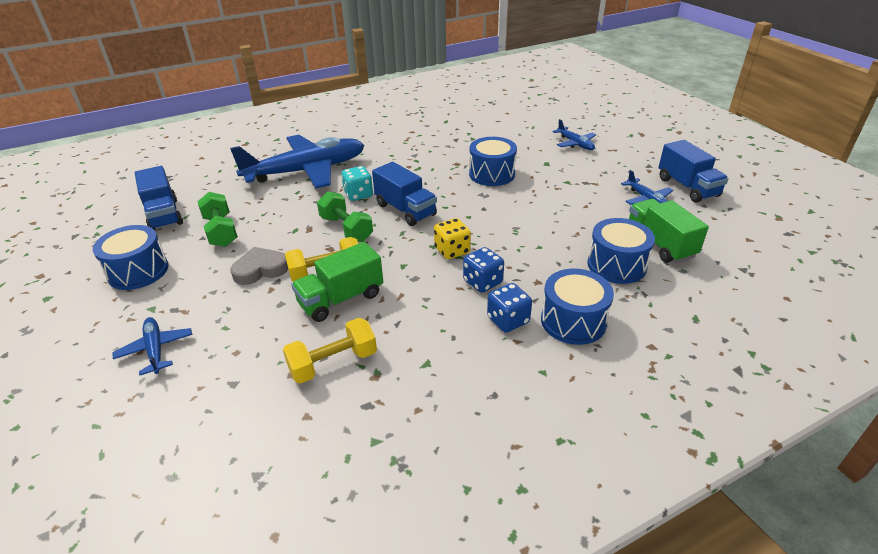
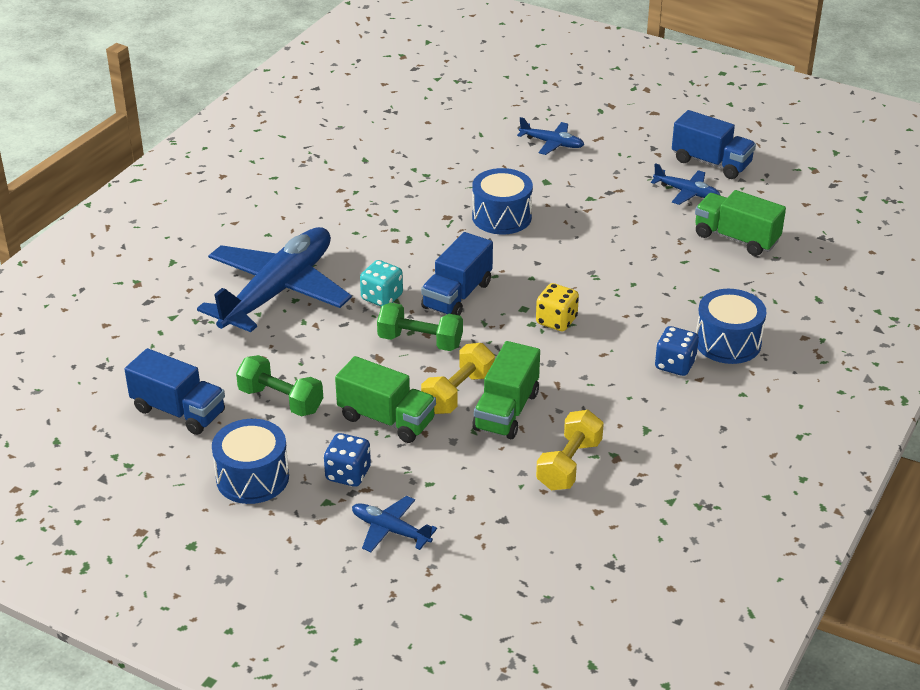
camera: 35 degrees left, 0 degrees up
grey heart [230,247,288,285] -> green truck [335,356,436,443]
blue truck [372,162,437,226] -> blue truck turned 105 degrees clockwise [421,232,493,315]
blue dice [463,247,504,293] -> blue dice moved to [324,433,371,487]
blue drum [587,218,655,284] -> none

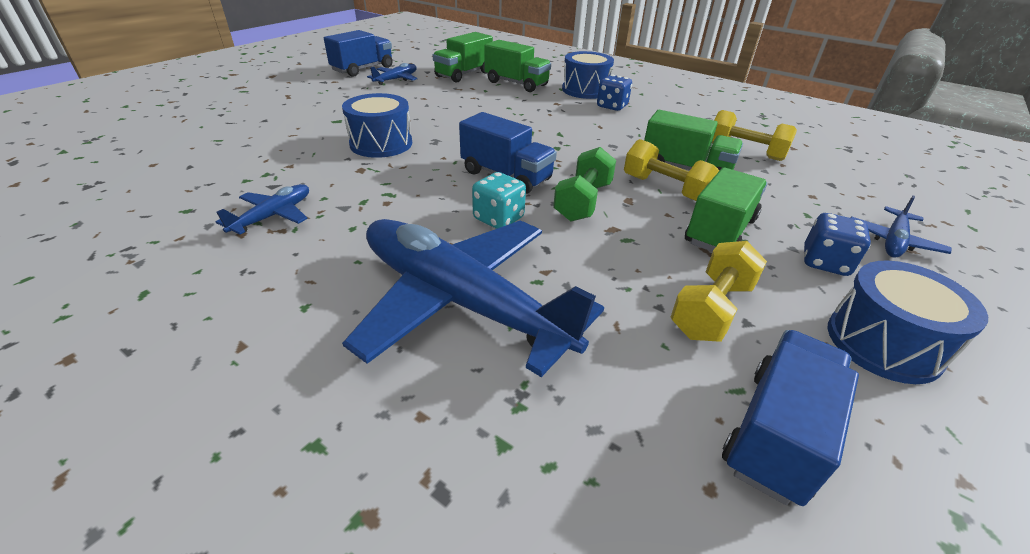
camera: 85 degrees left, 0 degrees up
green dumbbell [236,355,323,416] -> yellow dumbbell [670,241,767,342]
blue plane [517,117,584,155] -> blue plane moved to [216,184,309,235]
yellow dice [536,283,579,331] -> none
none -> green truck [484,40,551,92]

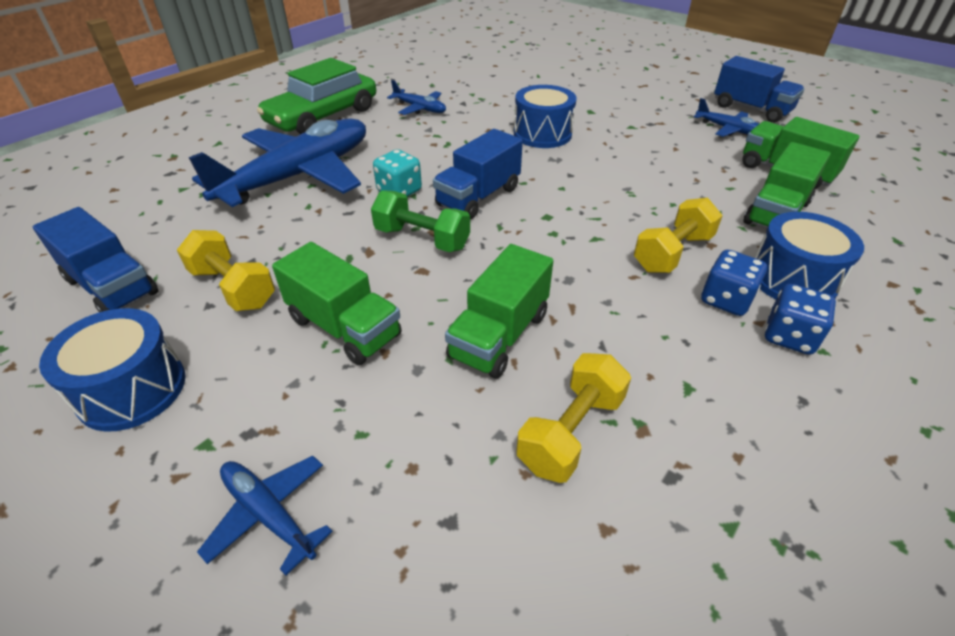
camera: 95 degrees right, 5 degrees up
yellow dumbbell [624,139,719,201] -> yellow dumbbell moved to [634,198,723,273]
blue dice [804,213,871,276] -> blue dice moved to [765,284,836,355]
none -> green car [257,58,376,134]

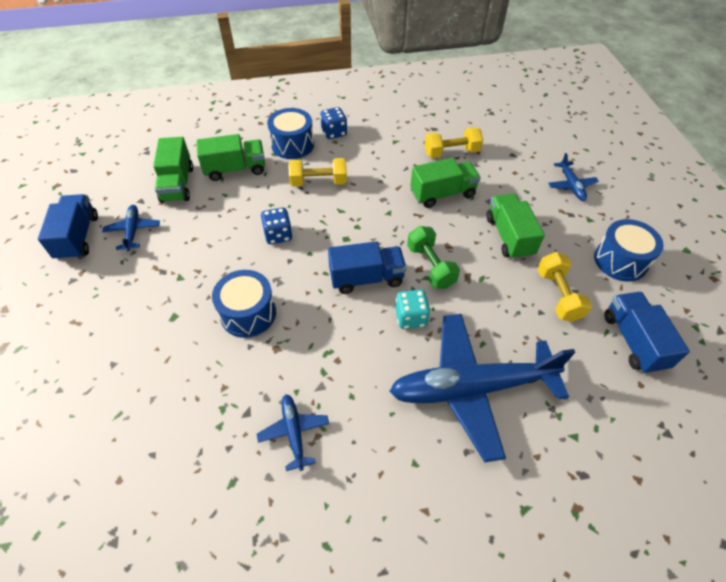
camera: 140 degrees left, 10 degrees up
green car [257,58,376,134] -> none
blue dice [701,250,767,316] -> blue dice moved to [261,208,293,244]

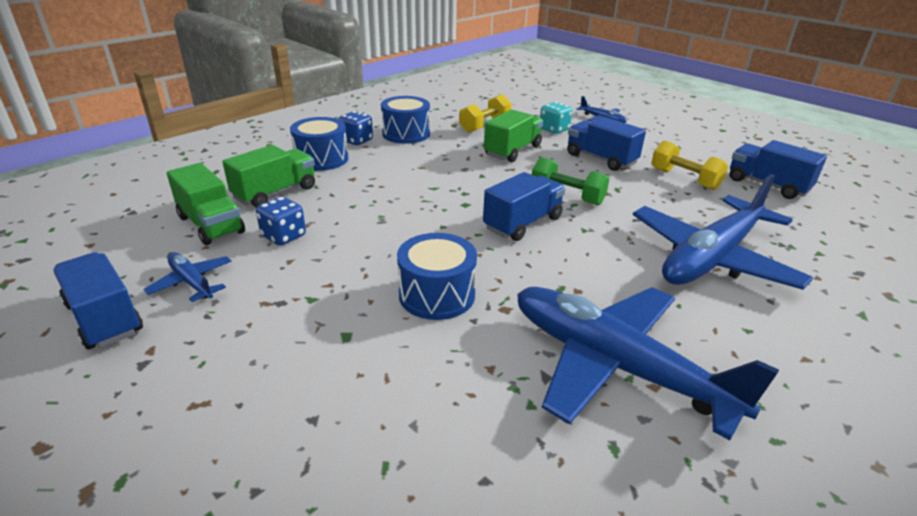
camera: 35 degrees left, 20 degrees down
blue plane [257,394,329,471] -> blue plane [517,287,779,440], size x2.30
blue dice [261,208,293,244] -> blue dice moved to [256,197,306,246]
yellow dumbbell [288,158,347,187] -> none
turquoise dice [395,290,430,329] -> turquoise dice moved to [540,102,572,134]
green truck [487,193,545,260] -> blue truck [567,117,646,171]
blue drum [594,219,664,282] -> blue drum moved to [381,96,430,144]

